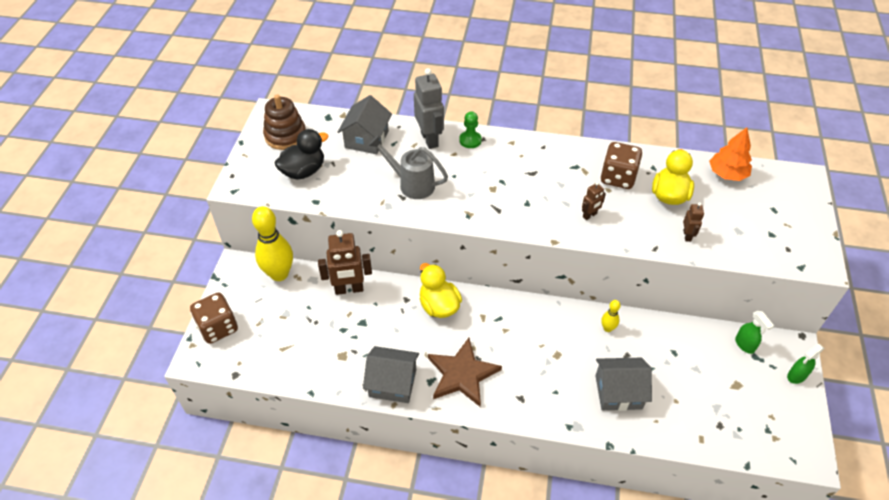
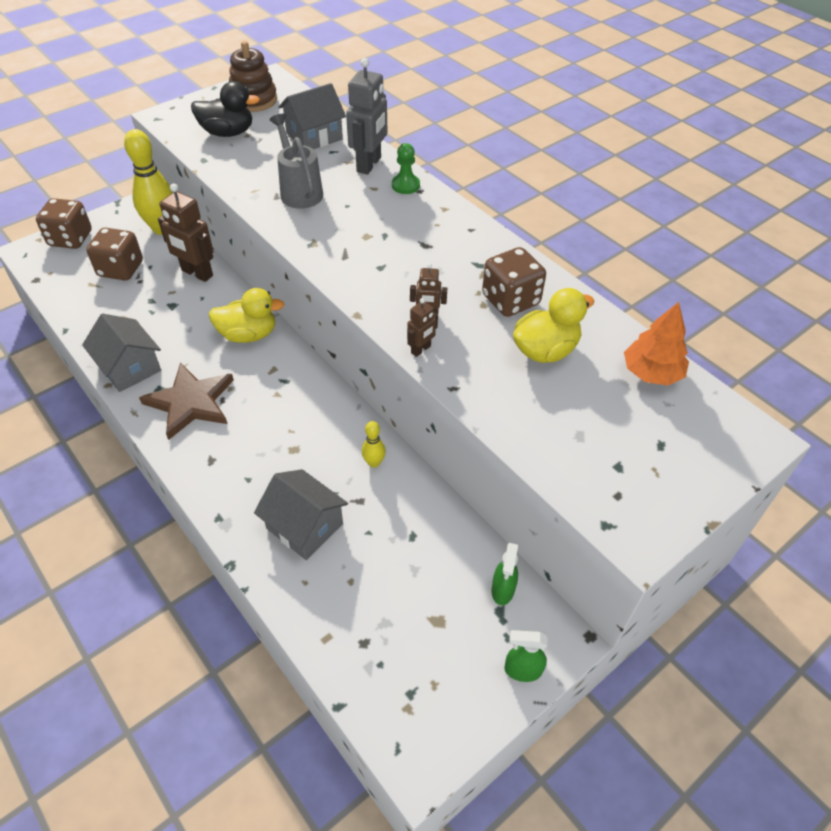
camera: 40 degrees right, 0 degrees up
yellow duck [420,263,462,318] -> yellow duck turned 75 degrees clockwise [209,288,285,343]
brown robot [683,202,704,242] -> brown robot moved to [407,298,438,357]
none -> brown dice [86,228,143,280]

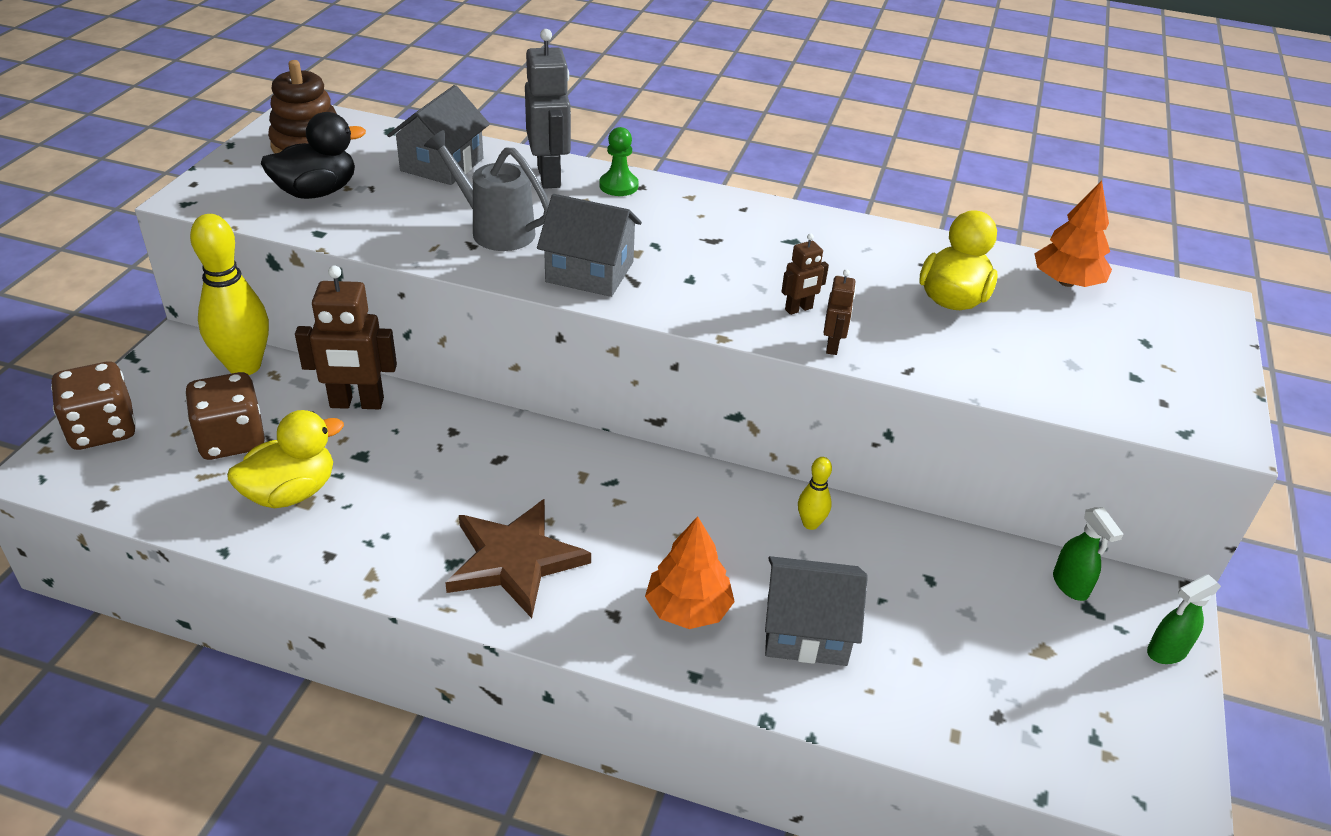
camera: 35 degrees left, 10 degrees down
grey house [82,314,161,392] -> grey house moved to [537,194,642,297]
yellow duck [209,288,285,343] -> yellow duck moved to [227,410,344,508]
brown dice [482,247,546,317] -> none
none -> orange tree [645,516,735,629]

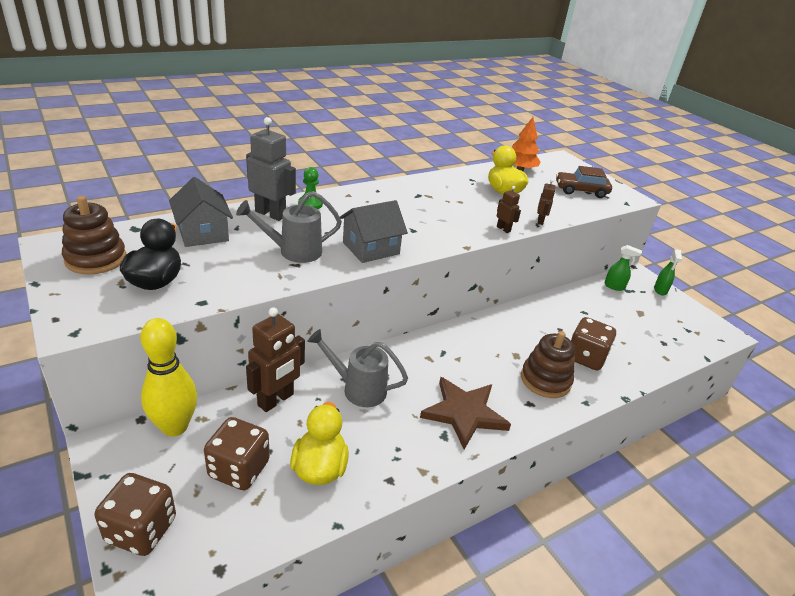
camera: 50 degrees left, 5 degrees down
orange tree [645,516,735,629] -> brown stacking toy [521,331,575,398]
grey house [765,556,868,666] -> brown dice [571,317,616,371]
brown robot [781,234,829,315] -> brown robot moved to [537,179,555,225]
yellow bowling pin [798,457,832,530] -> none
none -> grey watering can [307,329,408,407]
none -> brown car [556,166,612,198]

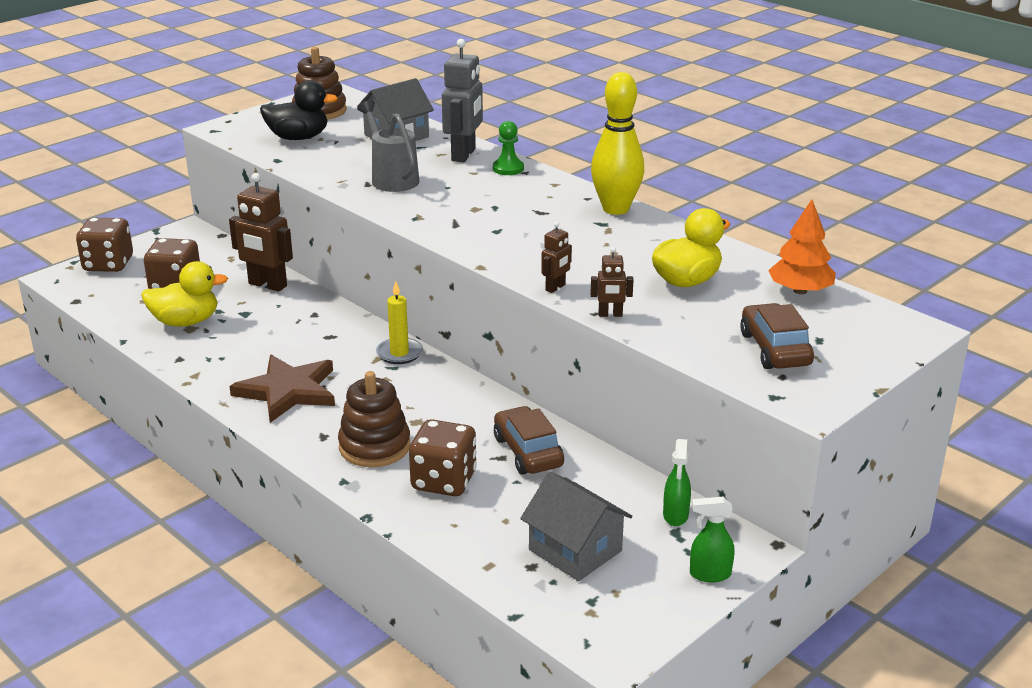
camera: 80 degrees right, 5 degrees down
yellow bowling pin [140,318,197,437] -> yellow bowling pin moved to [591,72,644,215]
grey watering can [307,329,408,407] -> none
grey house [340,200,408,263] -> grey house moved to [520,472,632,581]
none -> yellow candle [376,281,423,364]
none -> brown car [494,406,564,475]

